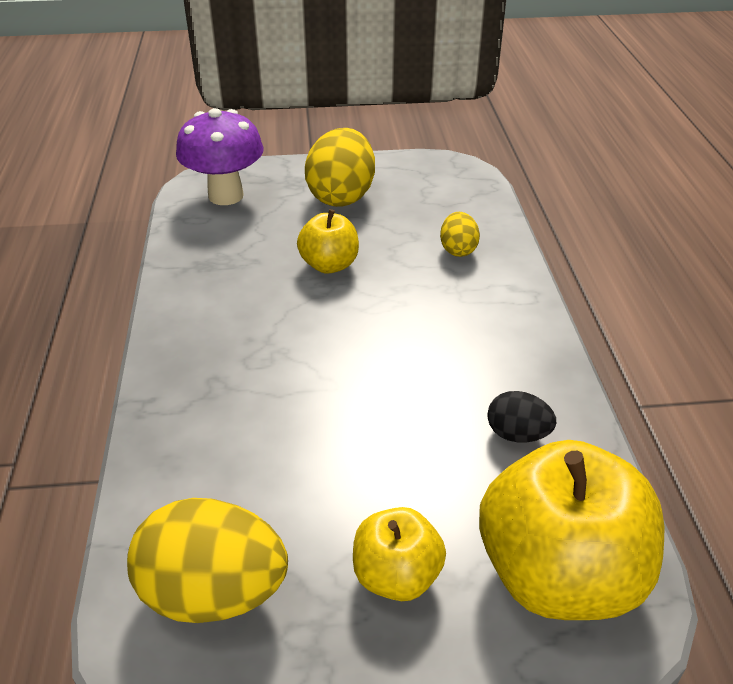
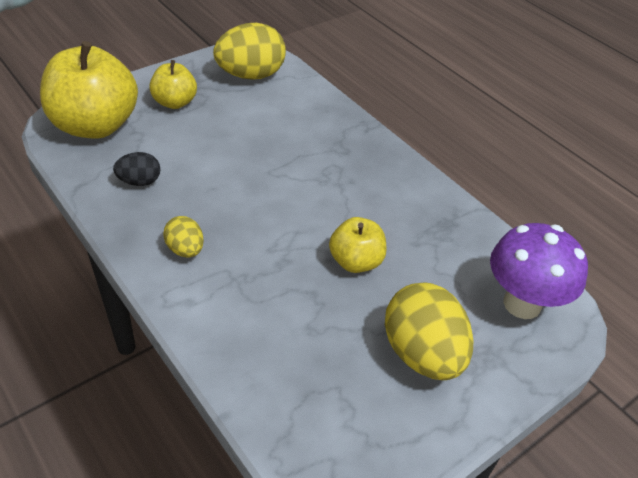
camera: 145 degrees right, 5 degrees up
yellow egg [440,212,480,257] -> yellow egg moved to [163,216,204,258]

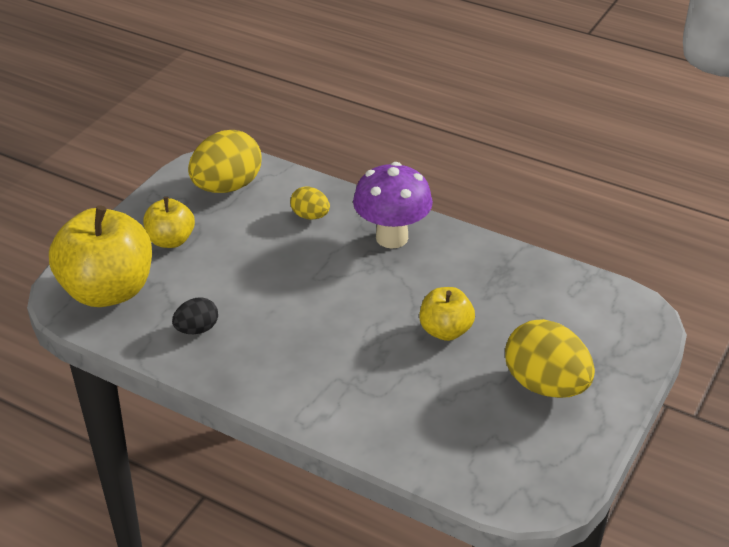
camera: 20 degrees left, 5 degrees down
yellow egg [163,216,204,258] -> yellow egg moved to [290,186,330,220]
purple mushroom [490,223,588,319] -> purple mushroom moved to [353,162,433,249]

